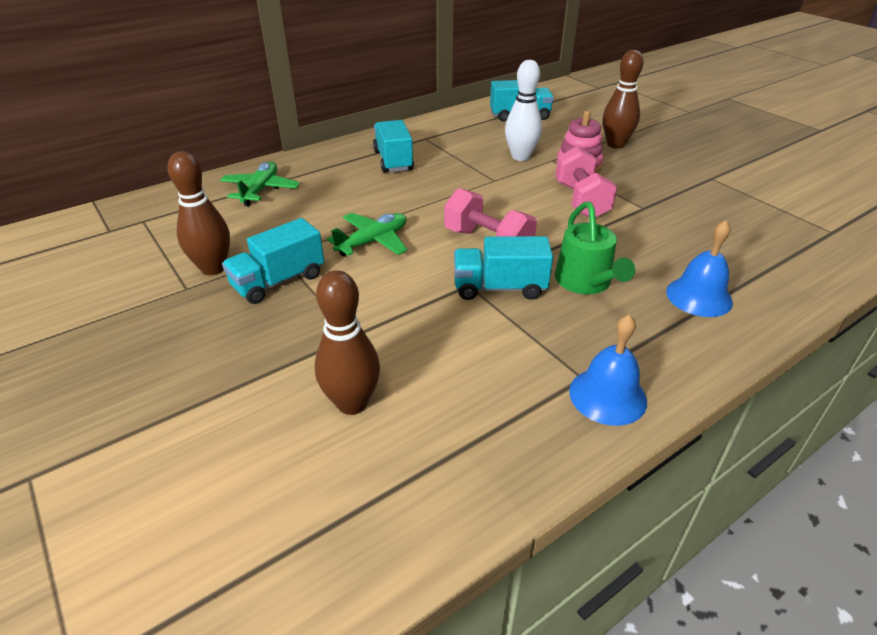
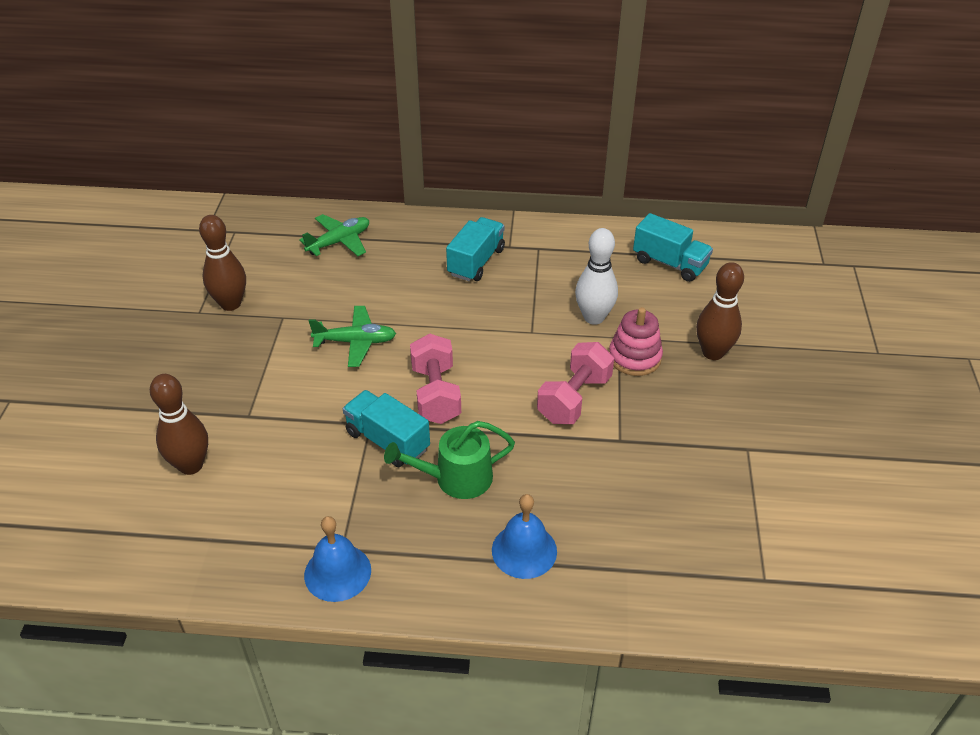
camera: 40 degrees right, 5 degrees up
turquoise truck [222,218,324,304] -> none
green watering can [555,202,635,294] -> green watering can turned 45 degrees clockwise [384,421,515,499]

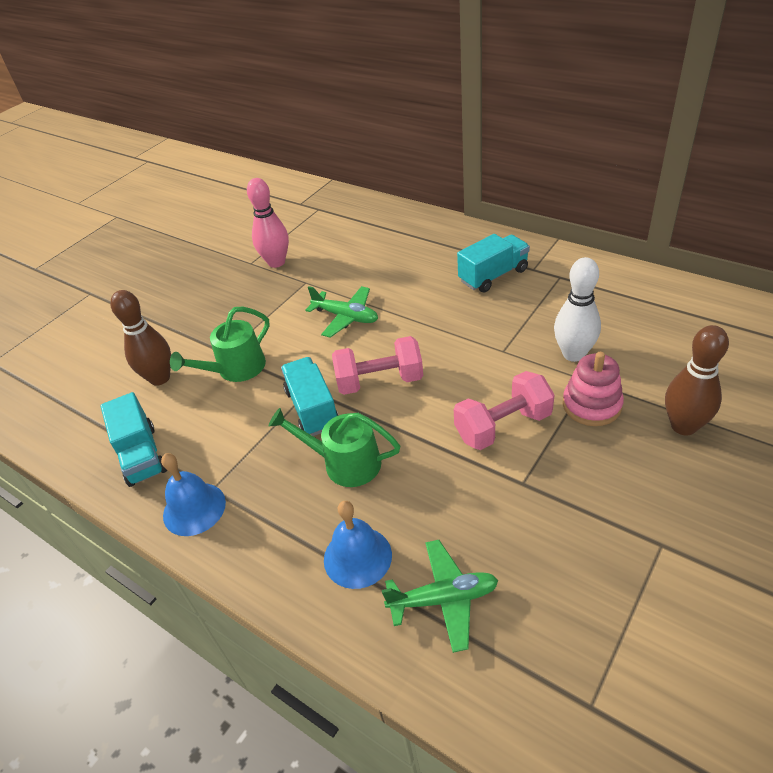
camera: 35 degrees right, 0 degrees up
brown bowling pin [199,215,246,311] -> pink bowling pin [247,178,289,268]
green plane [299,214,369,256] -> green plane moved to [382,540,498,653]
pink dumbbell [410,333,461,424] -> pink dumbbell turned 60 degrees clockwise [332,336,423,395]
turquoise truck [633,213,713,282] -> turquoise truck moved to [100,392,167,487]
none -> green watering can [170,307,270,382]

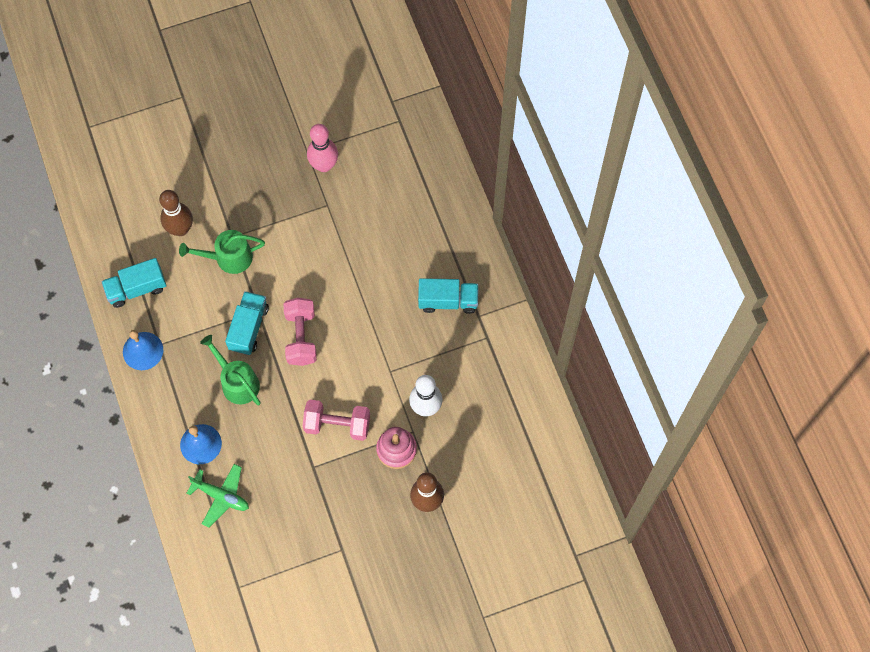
camera: 30 degrees right, 25 degrees up
turquoise truck [100,392,167,487] -> turquoise truck turned 60 degrees clockwise [101,258,167,308]
green plane [306,286,378,338] -> none
pink dumbbell [332,336,423,395] -> pink dumbbell turned 60 degrees clockwise [283,298,317,366]

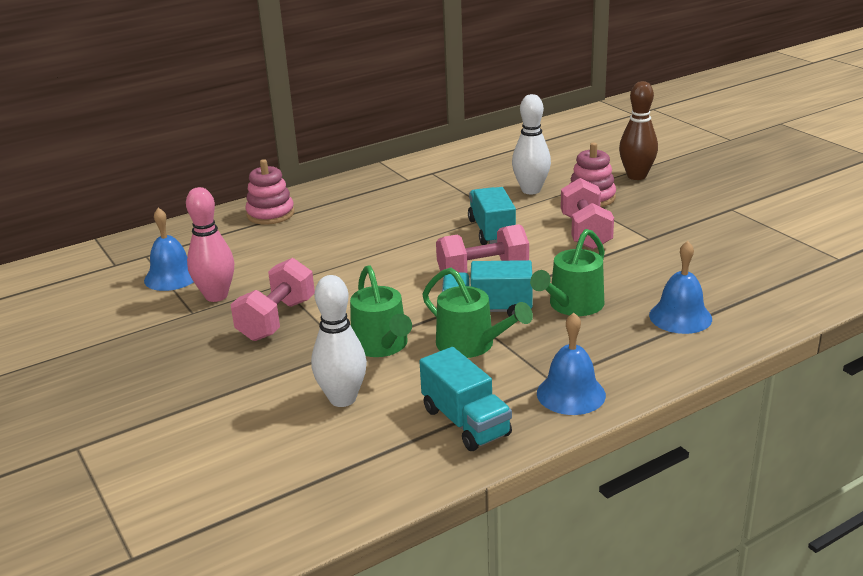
camera: 100 degrees left, 40 degrees down
brown bowling pin [159,190,193,236] -> white bowling pin [311,275,367,407]
green plane [187,464,249,527] -> none
turquoise truck [418,278,478,314] -> turquoise truck moved to [468,187,516,245]
none -> blue bell [144,208,194,291]
none -> pink dumbbell [231,258,315,341]
none -> pink stacking toy [245,159,294,225]
none -> green watering can [422,268,533,358]

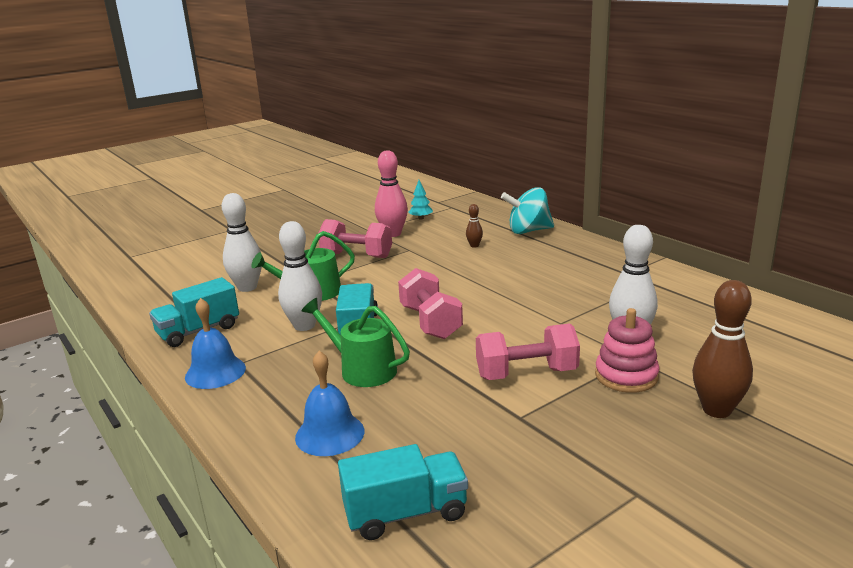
camera: 85 degrees right, 5 degrees down
blue bell [144,208,194,291] -> turquoise tree [408,180,433,220]
pink stacking toy [245,159,294,225] -> turquoise spinning top [501,187,554,234]
green watering can [422,268,533,358] -> white bowling pin [278,221,322,331]
turquoise truck [468,187,516,245] -> turquoise truck moved to [338,444,468,540]
none -> brown bowling pin [466,204,483,248]

